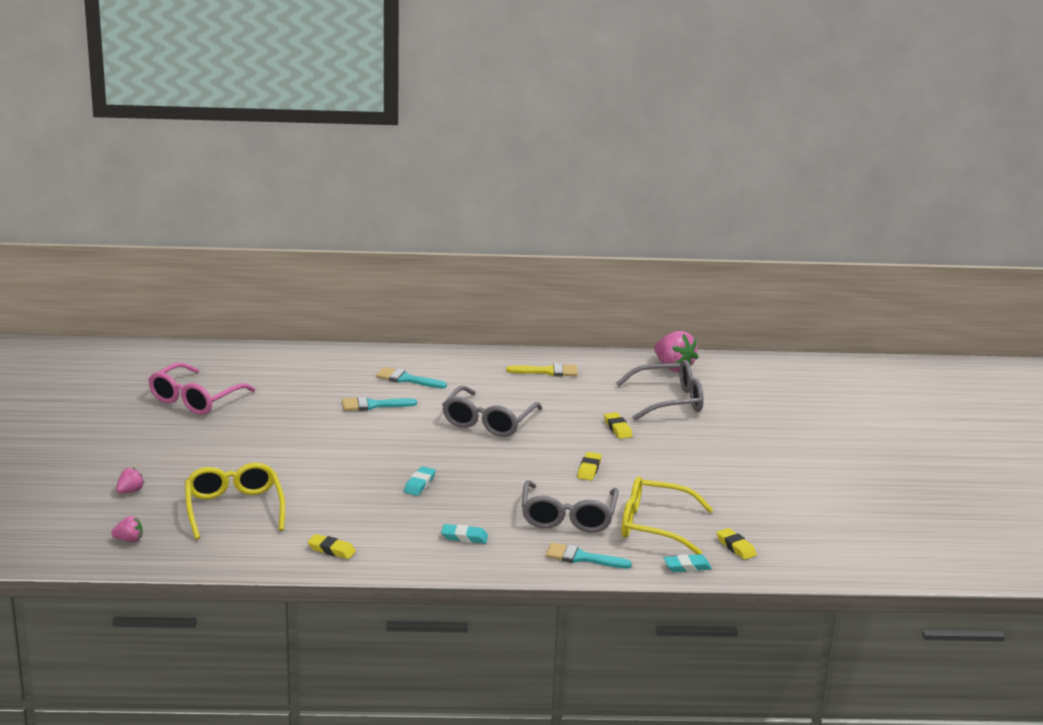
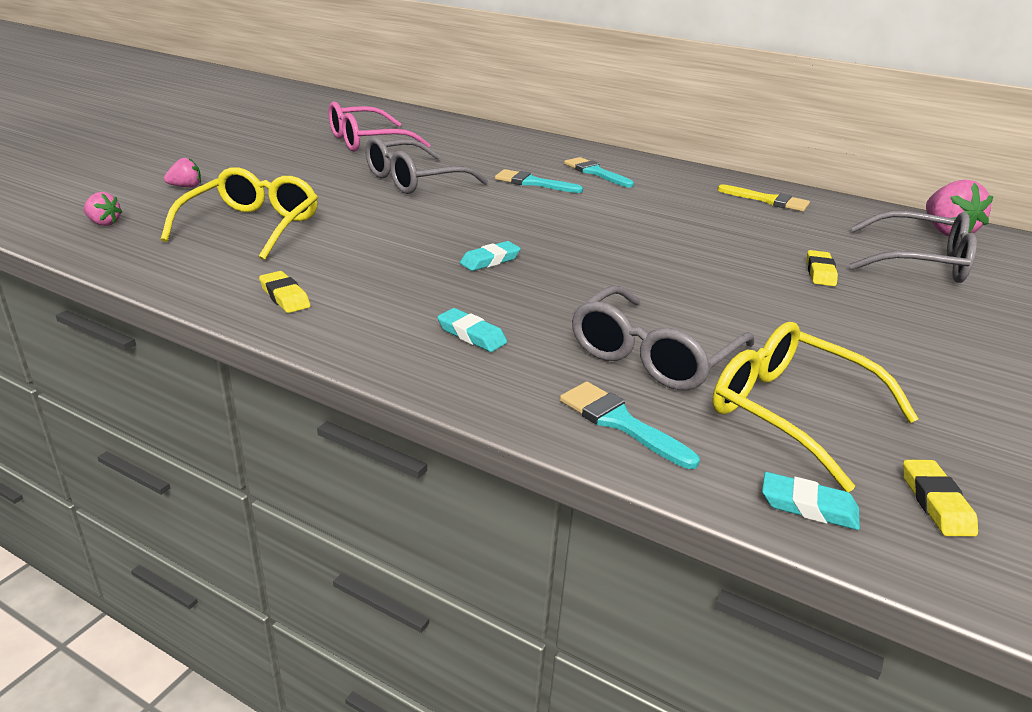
camera: 30 degrees right, 5 degrees up
grey glasses [442,386,542,437] -> grey glasses moved to [365,137,488,194]
yellow eraser [577,452,602,480] -> none

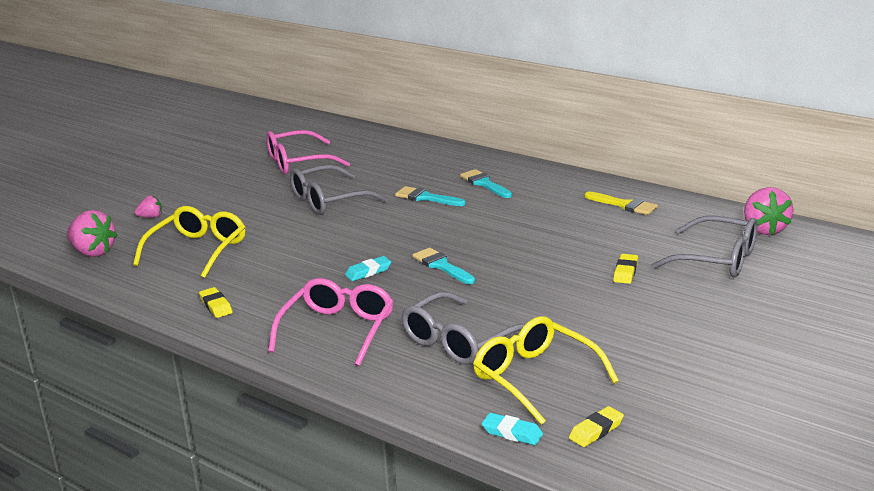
camera: 10 degrees right, 5 degrees down
pink strawberry [84,192,122,226] -> pink strawberry [67,210,118,257], size x1.90
turquoise eraser [437,308,507,352] -> pink glasses [268,278,394,366]
turquoise brush [560,382,700,469] -> turquoise brush moved to [413,248,475,284]
yellow eraser [903,459,978,536] -> yellow eraser turned 45 degrees clockwise [569,406,624,447]

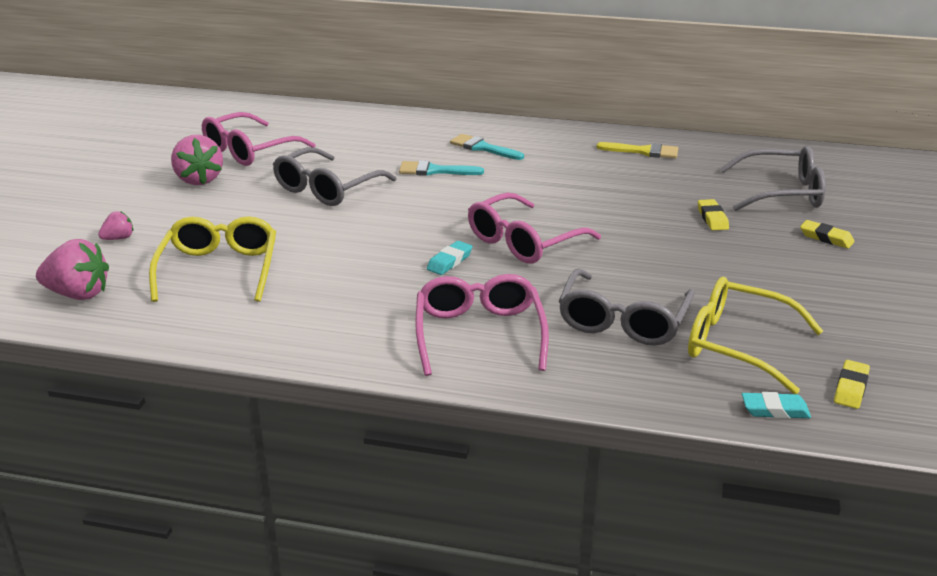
camera: 25 degrees left, 5 degrees up
yellow eraser [199,287,232,318] -> yellow eraser moved to [800,220,855,249]
turquoise brush [413,248,475,284] -> pink glasses [468,193,601,264]
pink strawberry [744,187,794,235] -> pink strawberry moved to [171,135,223,185]

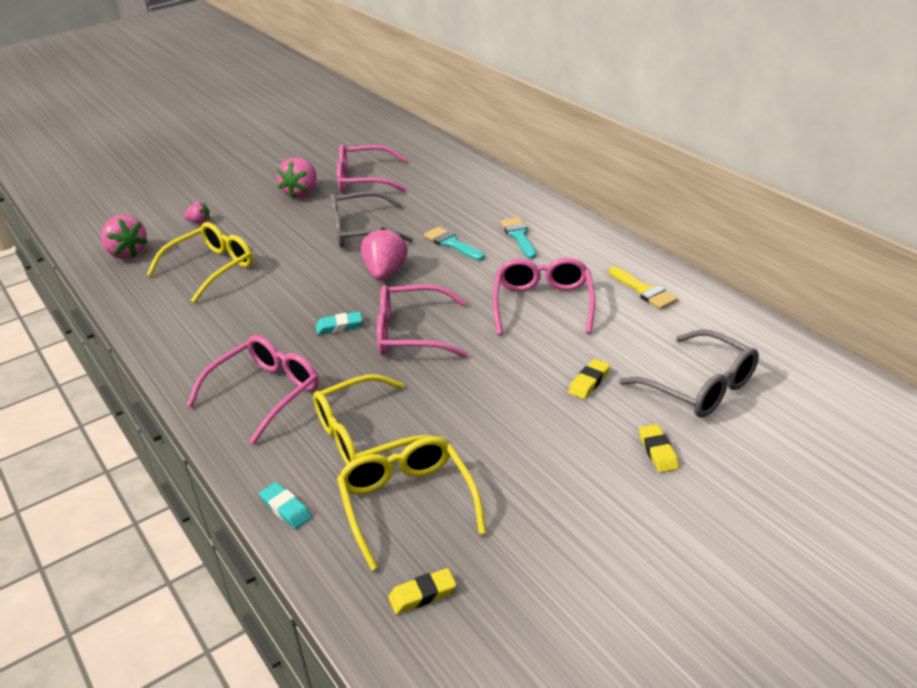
camera: 45 degrees right, 5 degrees up
grey glasses [559,269,695,346] -> yellow glasses [313,374,446,465]
turquoise eraser [742,392,811,419] -> turquoise eraser moved to [259,482,312,529]
none -> pink strawberry [361,227,408,281]
none -> pink glasses [492,258,595,335]

